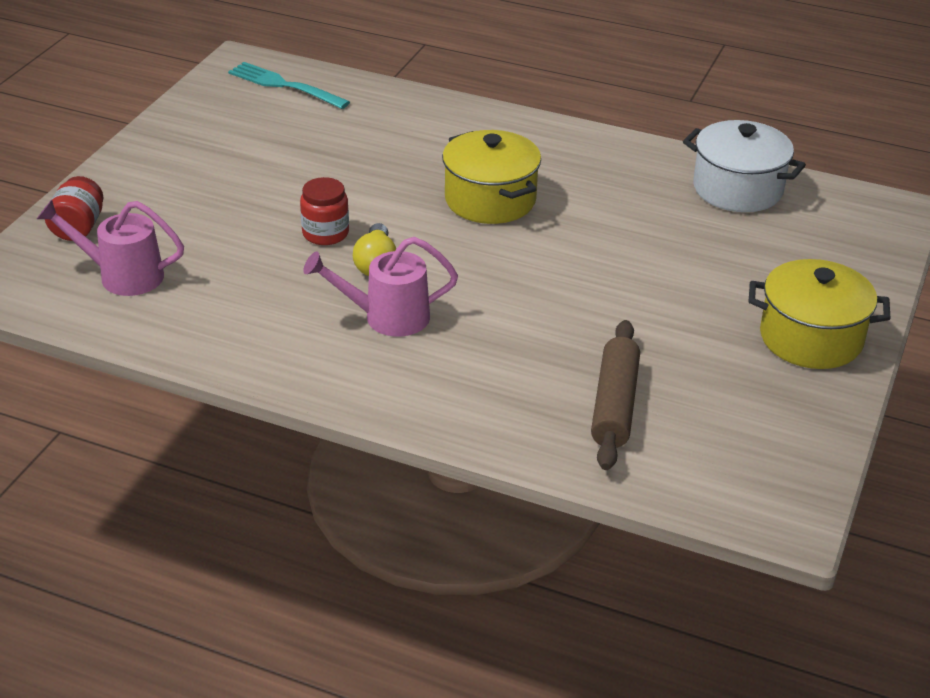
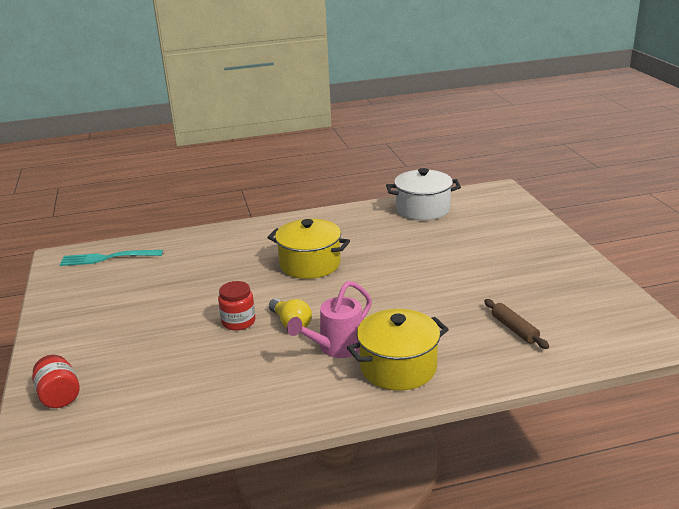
camera: 35 degrees left, 10 degrees down
pink watering can [37,200,184,296] -> none
brown rolling pin [591,320,640,470] -> brown rolling pin [484,299,549,349], size x0.65
yellow pot [749,259,891,369] -> yellow pot moved to [347,309,449,391]

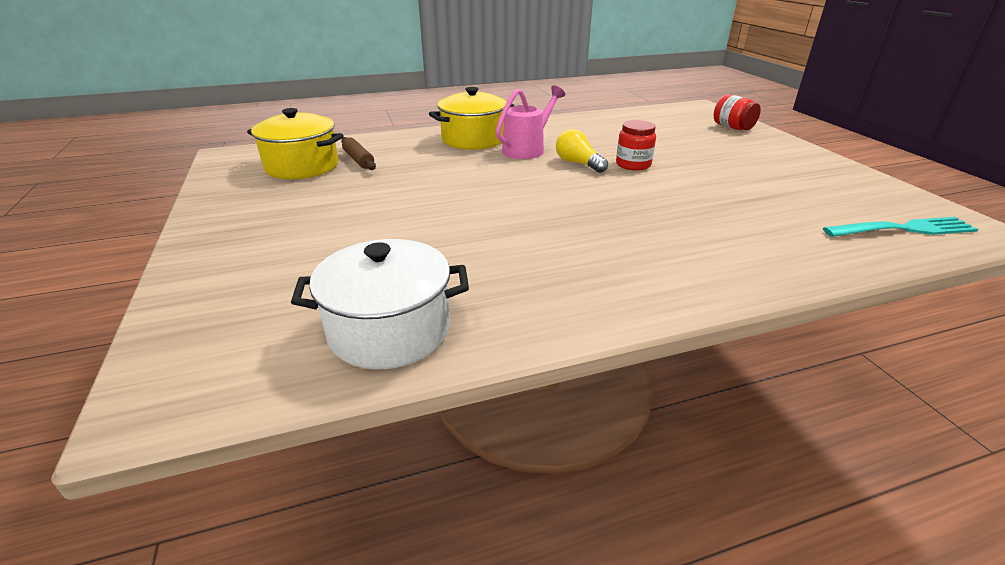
camera: 175 degrees right, 5 degrees up
yellow pot [267,219,350,279] -> yellow pot moved to [247,108,344,179]

